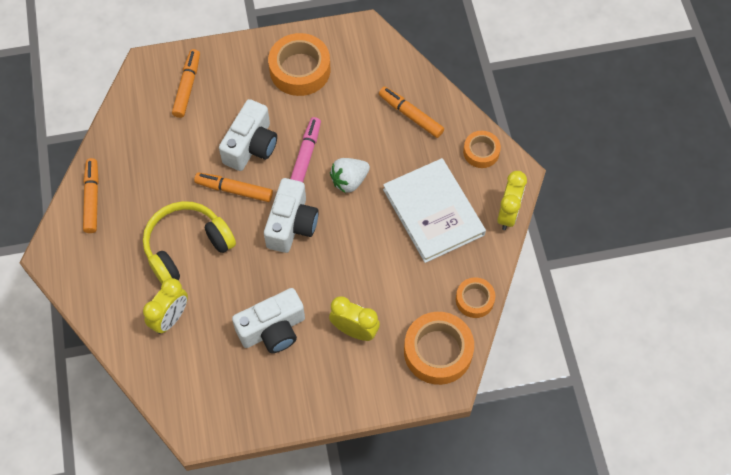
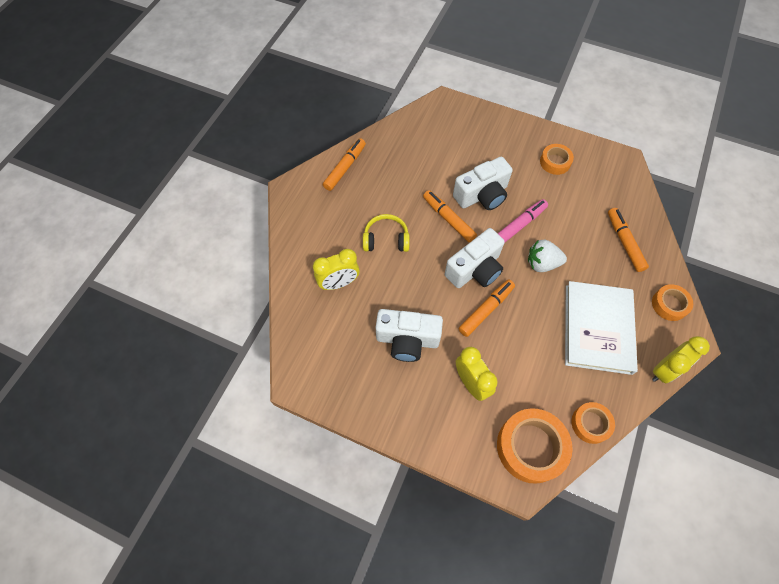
camera: 35 degrees right, 0 degrees up
yellow headphones [143,201,236,284] -> yellow headphones [363,214,410,252], size x0.63
orange marker [172,49,200,118] -> orange marker moved to [459,280,515,337]
orange tape [268,33,330,96] -> orange tape [540,144,574,175], size x0.57

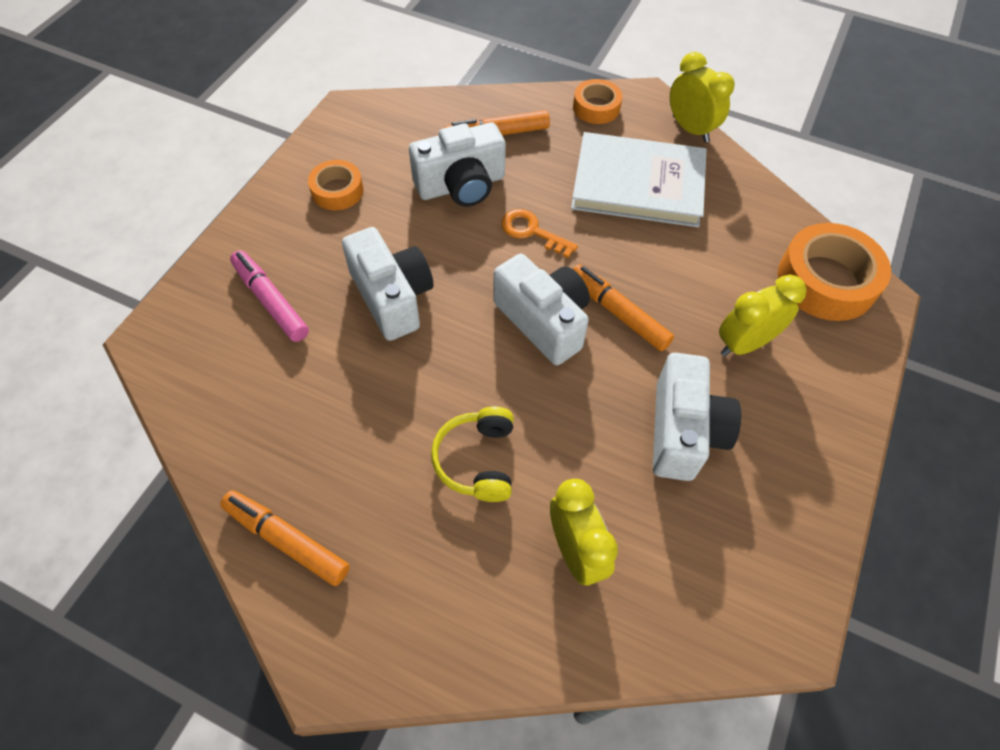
camera: 90 degrees left, 5 degrees down
orange marker [423,190,477,243] -> none
pink marker [497,199,548,242] -> pink marker moved to [230,250,309,342]
white strawberry [528,240,567,272] -> orange key [502,209,578,258]
orange tape [571,402,615,444] -> none
none -> white camera [409,122,506,207]

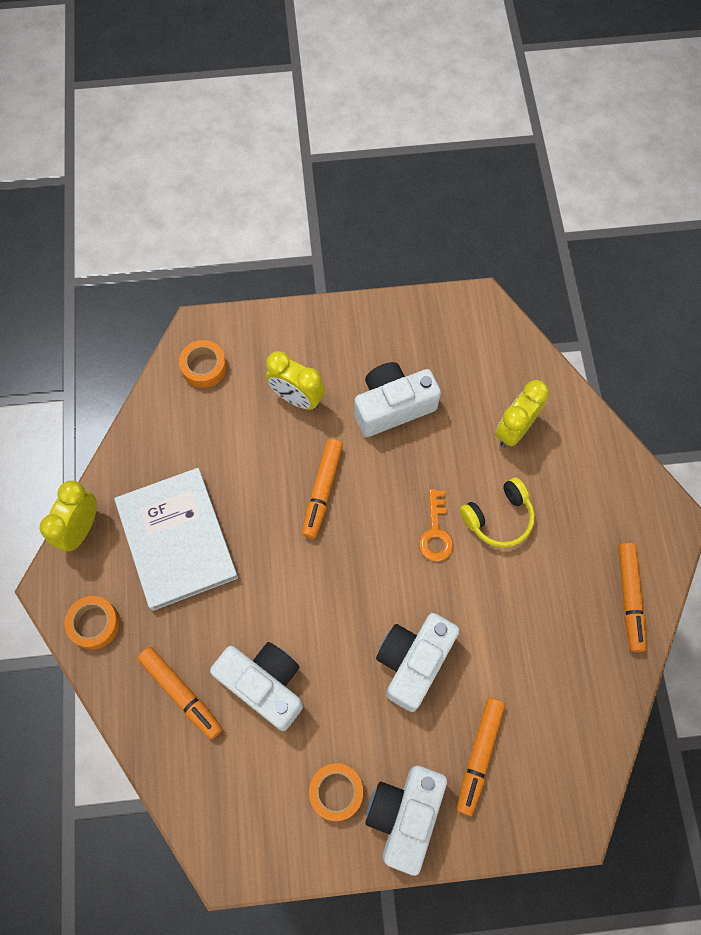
camera: 120 degrees left, 10 degrees up
pink marker [230,250,309,342] -> orange marker [457,698,505,816]
white camera [493,254,590,365] -> white camera moved to [366,766,447,876]
orange key [502,209,578,258] -> orange key moved to [419,489,453,562]
orange tape [778,223,891,321] -> orange tape [179,340,227,388], size x0.57

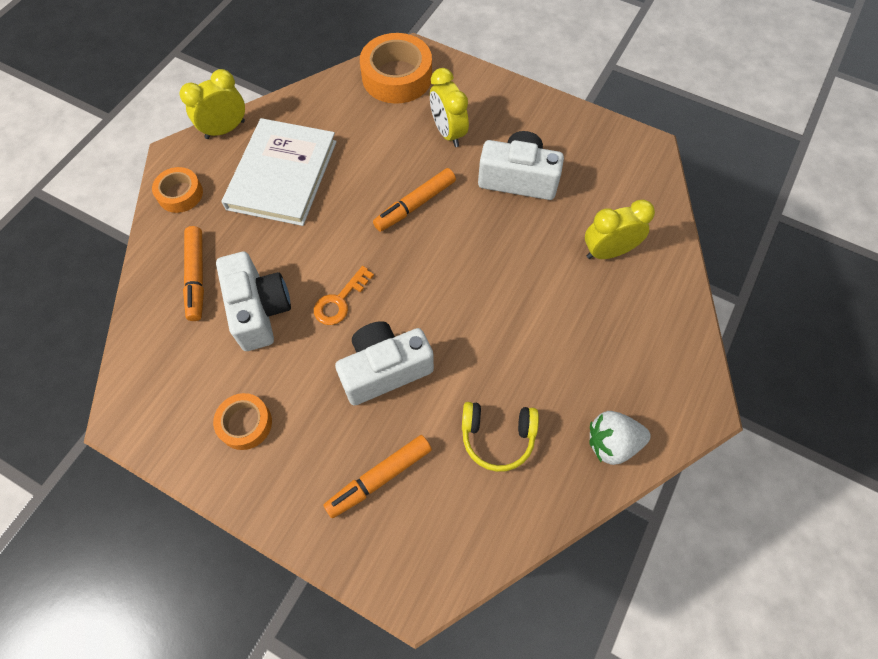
camera: 35 degrees right, 5 degrees down
orange tape [179,340,227,388] -> orange tape [360,33,432,104], size x1.74
white camera [366,766,447,876] -> none
orange key [419,489,453,562] -> orange key moved to [314,266,374,325]
yellow headphones [460,478,535,548] -> yellow headphones moved to [462,402,539,472]
orange marker [618,543,646,652] -> white strawberry [589,411,651,465]

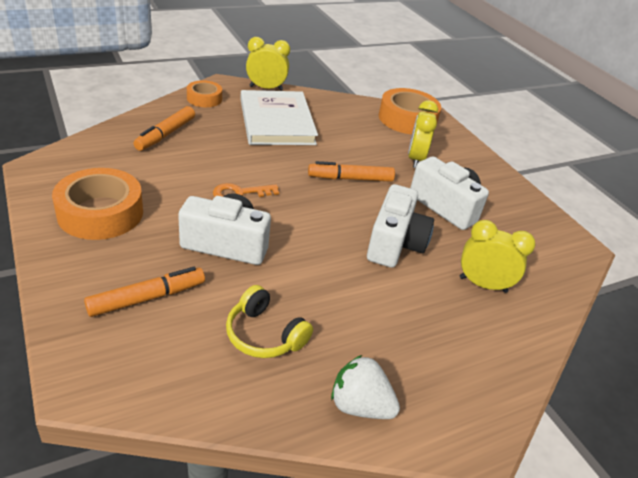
camera: 30 degrees right, 25 degrees down
orange tape [213,393,272,450] -> orange tape [52,168,143,240], size x1.74
white camera [216,252,291,351] -> white camera moved to [367,184,434,268]
white book [222,118,337,226] -> white book turned 60 degrees counterclockwise [240,90,318,145]
orange marker [324,435,432,518] -> orange marker turned 150 degrees clockwise [84,267,205,317]

